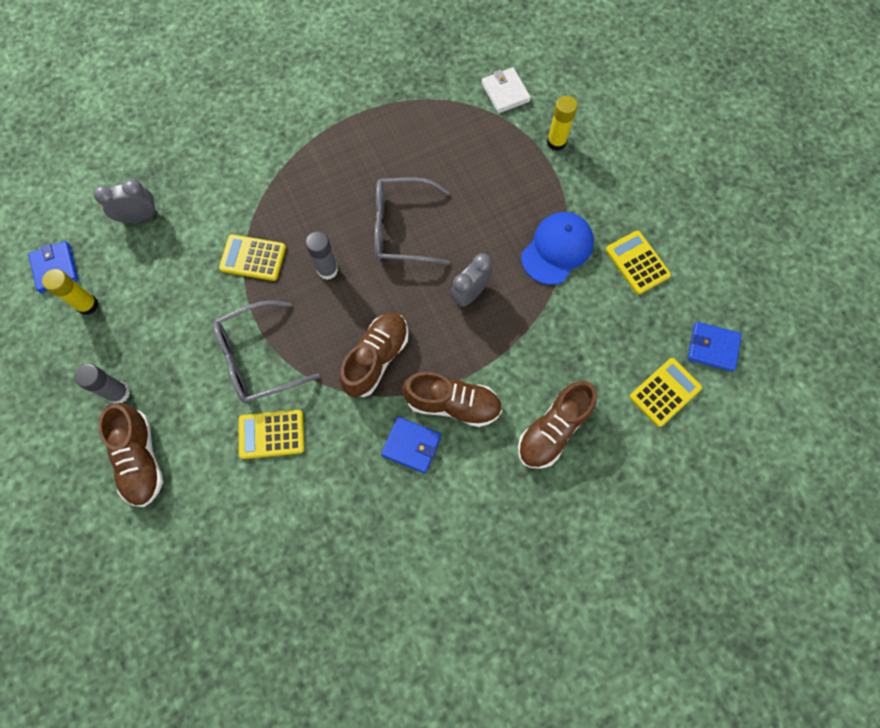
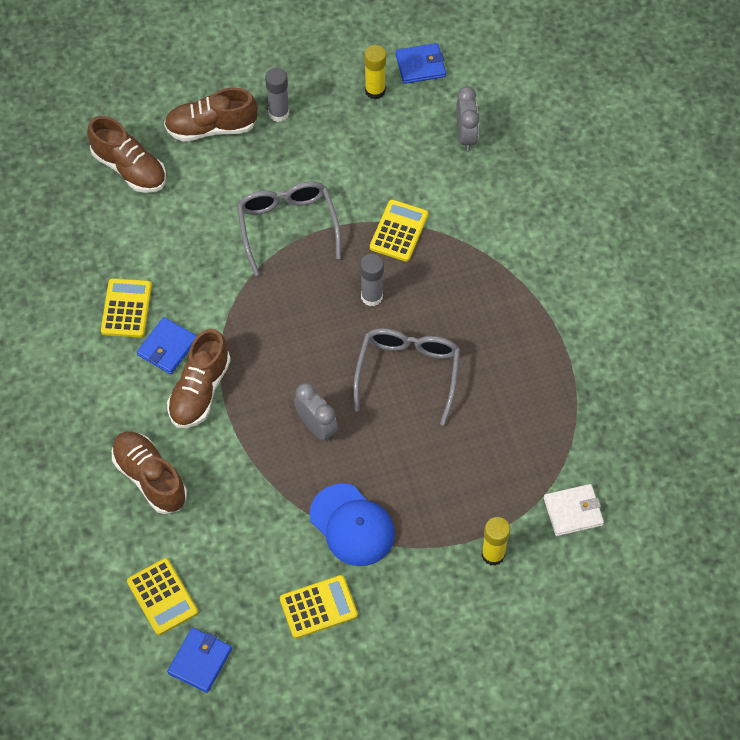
camera: 100 degrees right, 10 degrees down
yellow calculator [238,410,304,459] -> yellow calculator moved to [101,278,152,338]
brown shoe [340,313,409,397] -> brown shoe moved to [87,116,166,193]

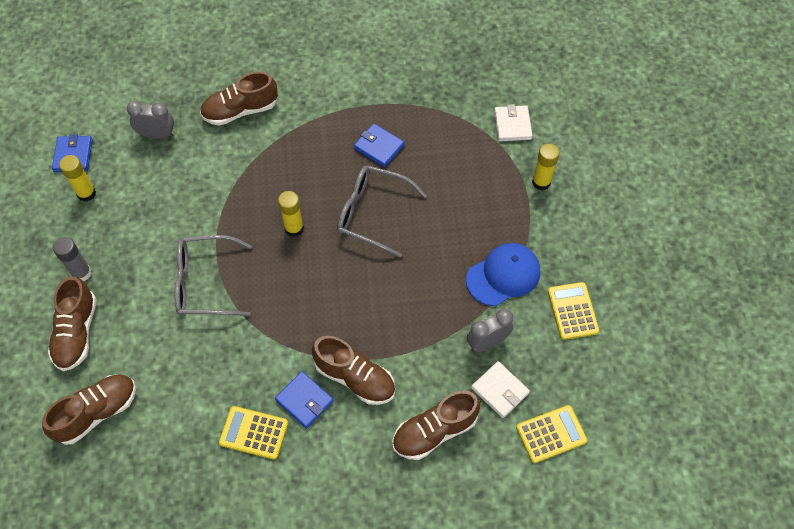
camera: 80 degrees left, 0 degrees up
blue wallet [167,627,232,693] -> blue wallet moved to [354,123,404,167]
grey clock [294,383,338,442] -> grey clock moved to [467,309,513,352]
grey glue stick [360,254,384,306] -> yellow glue stick [278,191,304,237]
yellow calculator [370,200,428,262] -> none
none -> brown shoe [200,72,278,126]
none -> white wallet [471,361,530,418]

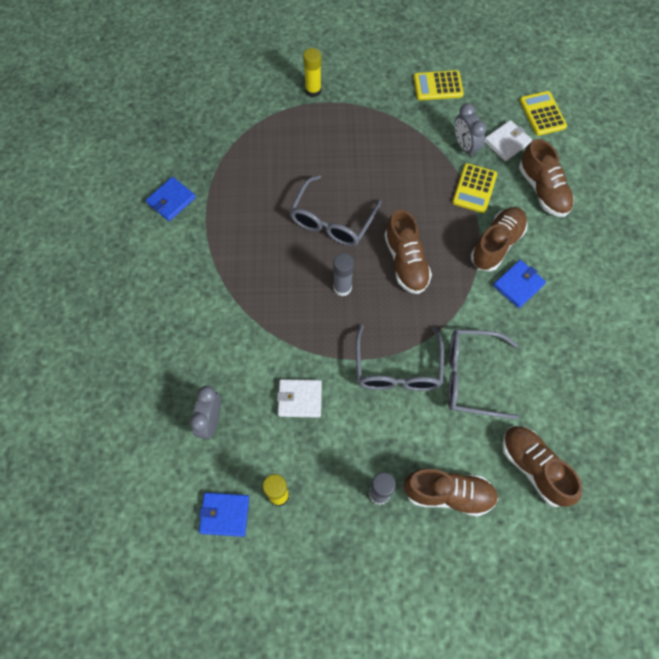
camera: 85 degrees left, 5 degrees up
brown shoe [200,72,278,126] -> brown shoe moved to [384,210,432,294]
yellow calculator [219,406,288,460] -> yellow calculator moved to [452,163,497,213]
yellow glue stick [278,191,304,237] -> grey glue stick [333,253,354,296]
blue wallet [354,123,404,167] -> blue wallet moved to [146,177,196,221]
blue cap [466,243,540,306] -> none
white wallet [494,104,533,142] -> white wallet moved to [277,379,322,418]
none -> grey glasses [448,329,519,419]

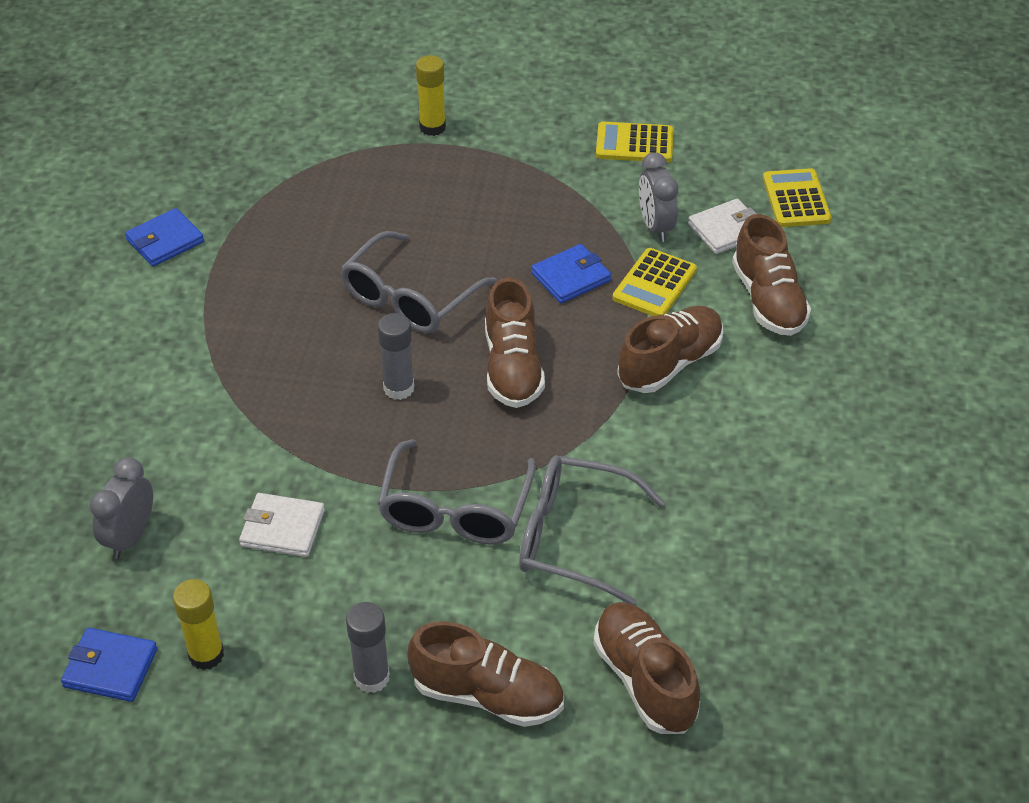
camera: 10 degrees right, 20 degrees down
blue wallet [493,260,546,308] -> blue wallet moved to [531,244,611,303]

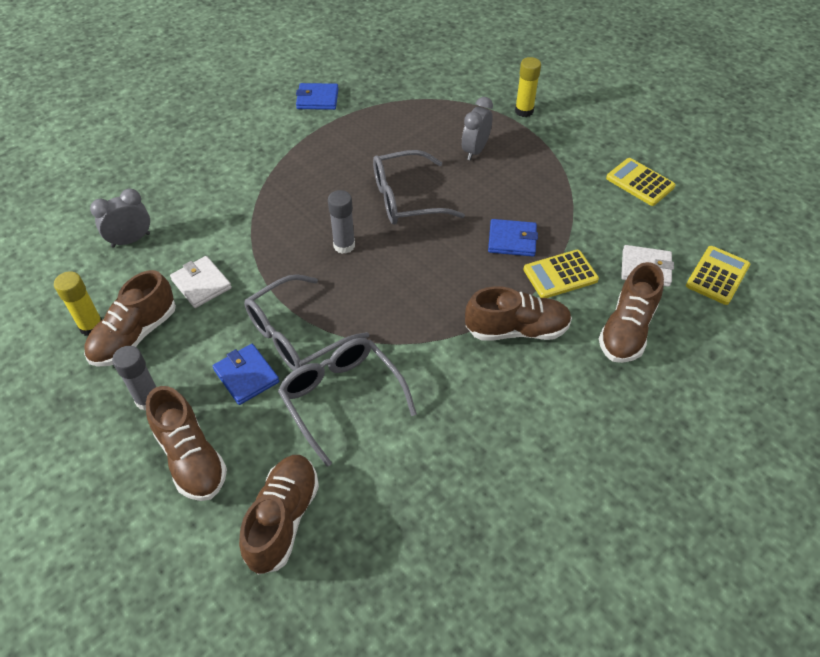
camera: 40 degrees right, 5 degrees up
blue wallet [61,628,158,702] -> blue wallet moved to [213,344,279,405]
brown shoe [485,277,545,408] -> brown shoe moved to [84,270,176,367]
grey clock [639,152,678,242] -> grey clock moved to [462,97,493,160]

